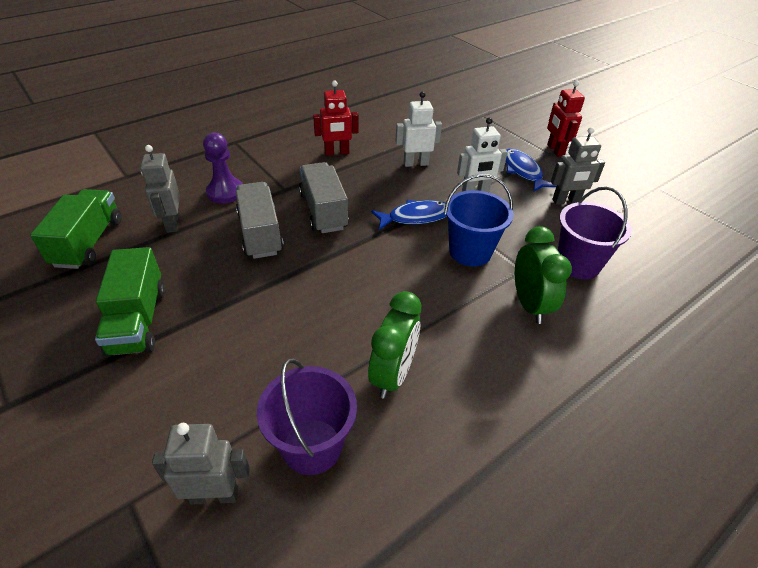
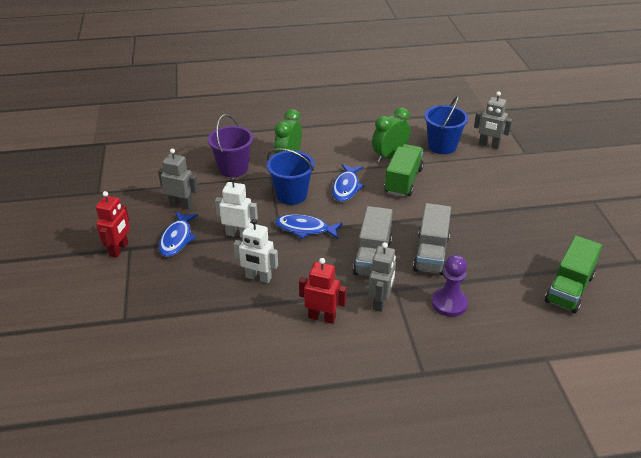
camera: 150 degrees left, 5 degrees down
green truck [95,247,165,357] -> green truck moved to [384,144,424,197]
grey robot [140,145,180,233] -> grey robot moved to [368,242,396,312]
purple bucket [257,359,357,475] -> blue bucket [424,96,468,154]
none -> blue fish [332,164,365,202]

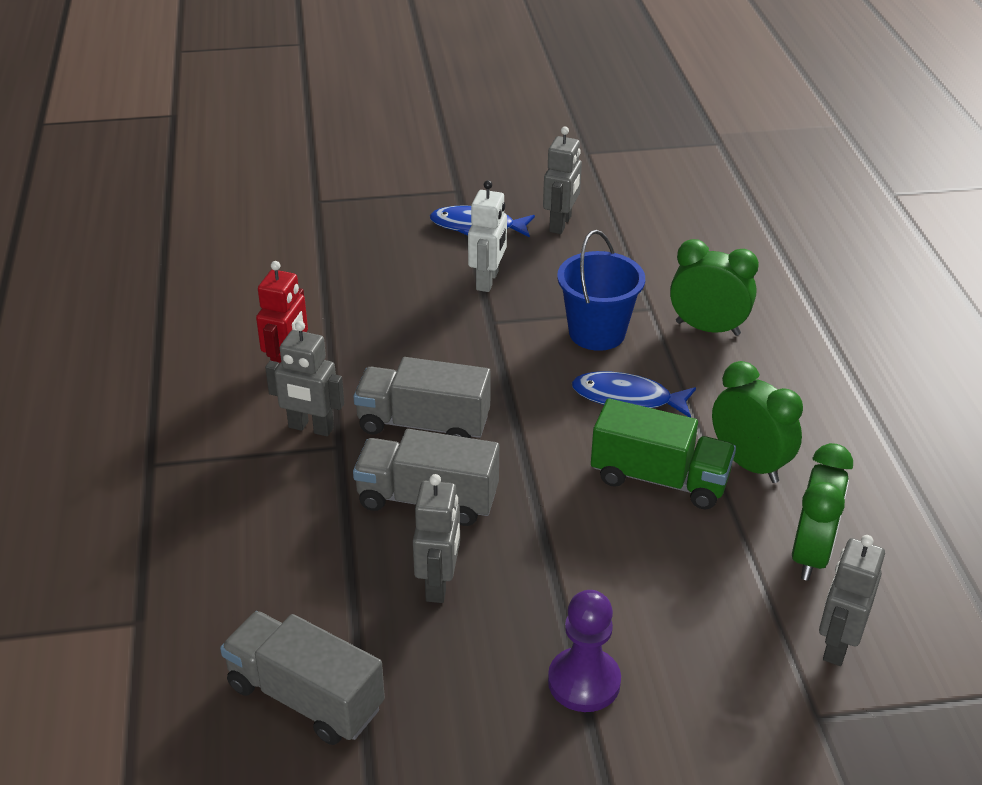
camera: 90 degrees right, 0 degrees up
red robot [96,191,130,258] -> none
purple bucket [208,114,254,177] -> none
white robot [234,219,278,283] -> none
blue fish [275,214,343,239] -> none
blue bucket [424,96,468,154] -> green clock [792,443,853,581]
purple pawn [432,255,468,317] -> purple pawn moved to [548,590,621,712]
green truck [545,236,602,313] -> grey truck [220,611,385,745]
none -> grey robot [413,474,460,603]

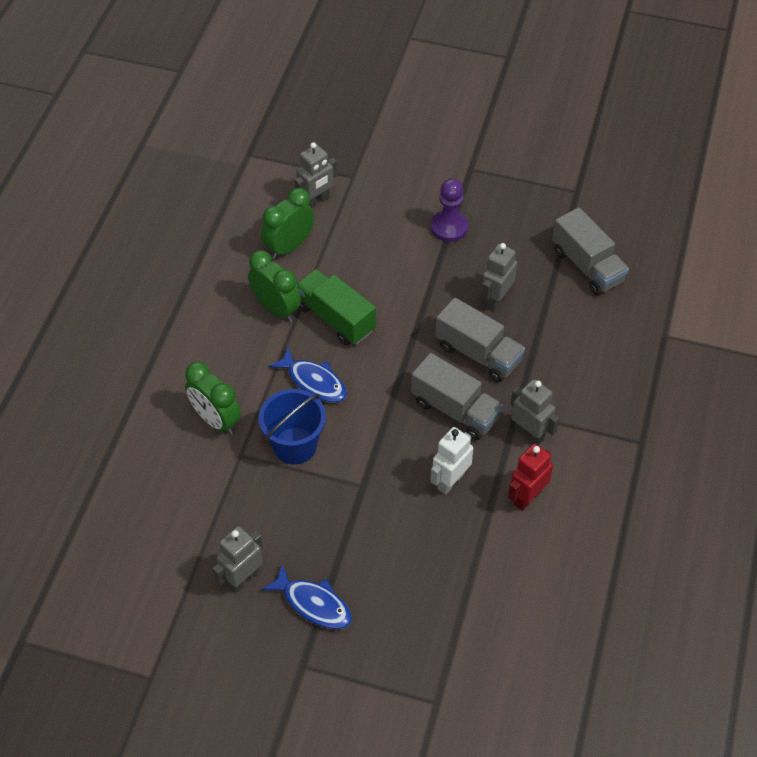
camera: 155 degrees left, 15 degrees up
white robot [468,180,507,292] -> white robot moved to [430,427,473,495]
green clock [712,361,803,483] -> green clock turned 150 degrees clockwise [248,250,301,322]

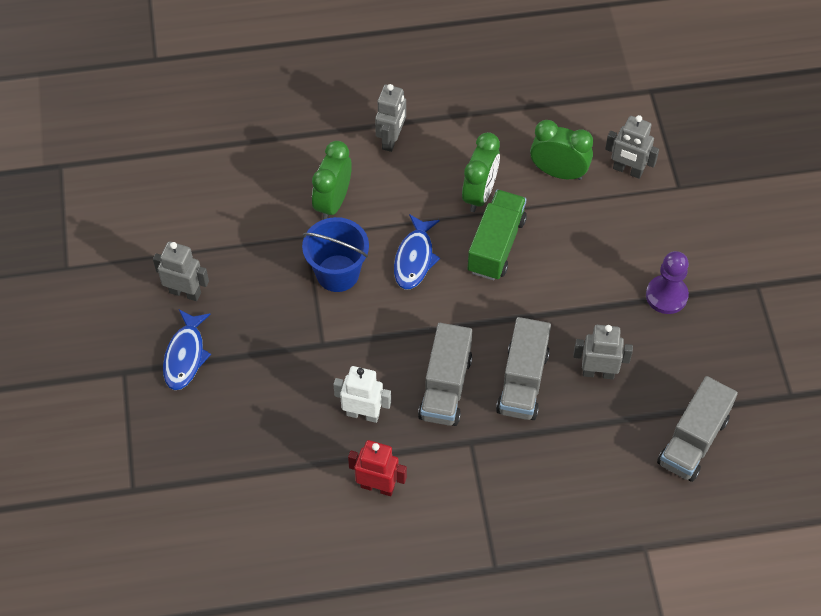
camera: 65 degrees right, 5 degrees up
grey robot [510,379,560,446] -> grey robot moved to [375,84,406,152]

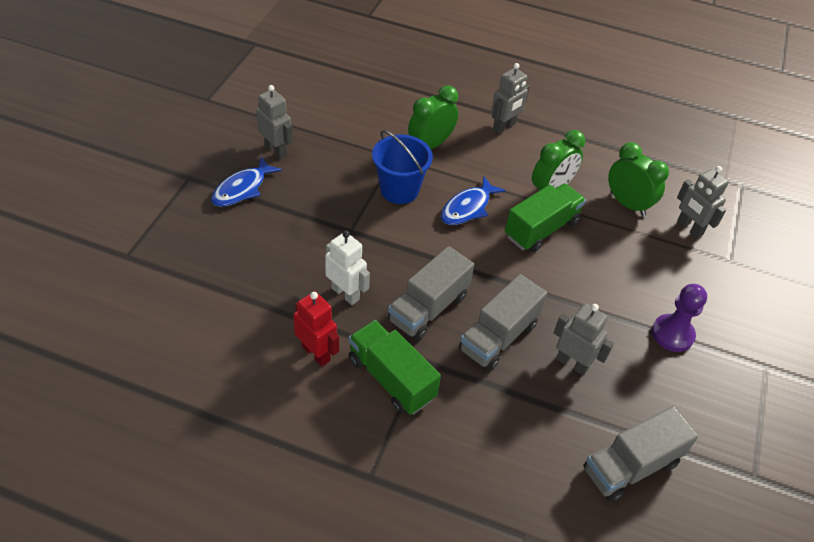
camera: 25 degrees right, 10 degrees down
none -> green truck [348,320,441,415]

